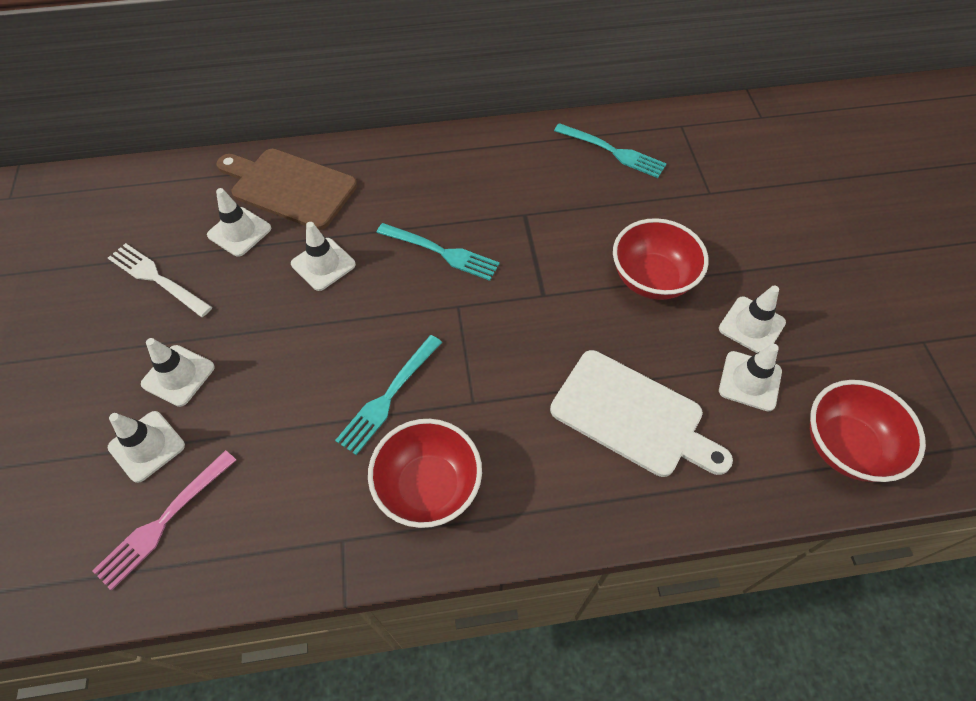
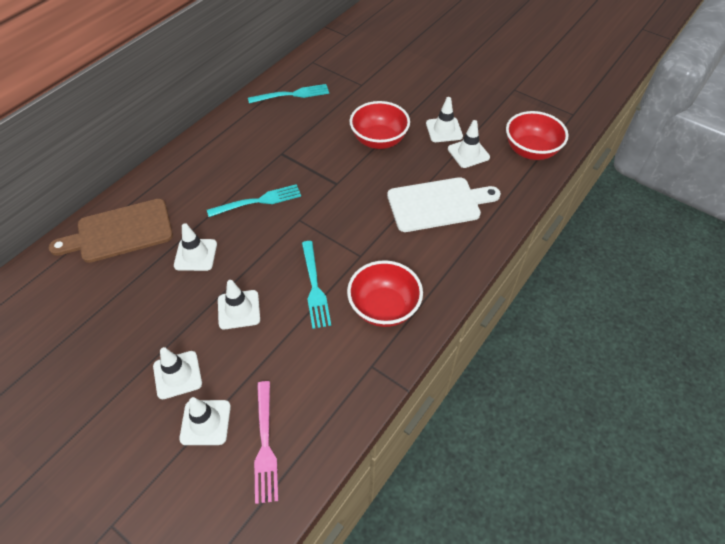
camera: 45 degrees left, 5 degrees down
white fork [108,243,212,317] -> none
white traffic cone [207,188,271,257] -> white traffic cone moved to [218,280,260,329]

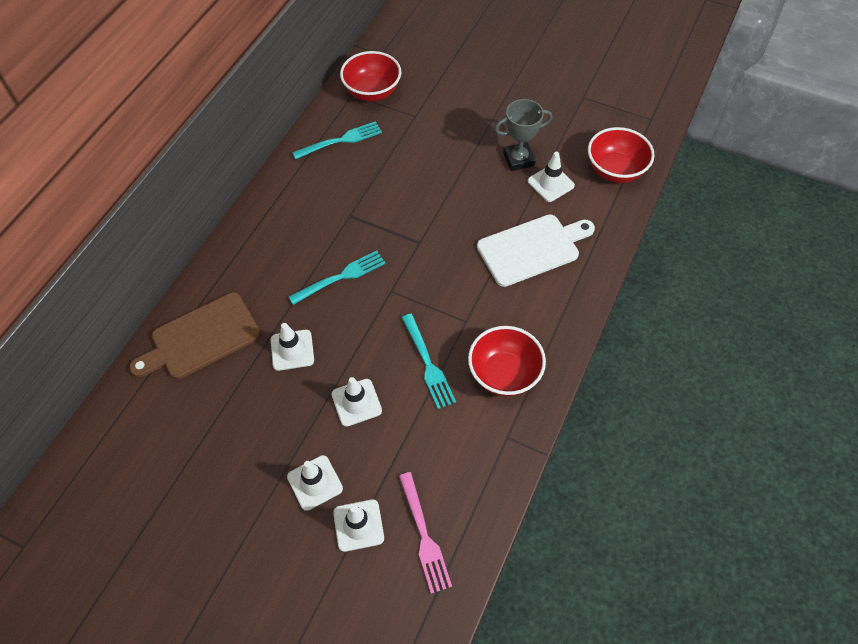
camera: 10 degrees left, 5 degrees up
red bowl [350,101,410,149] -> red bowl moved to [340,51,401,101]
white traffic cone [426,97,463,142] -> grey trophy [494,99,552,171]

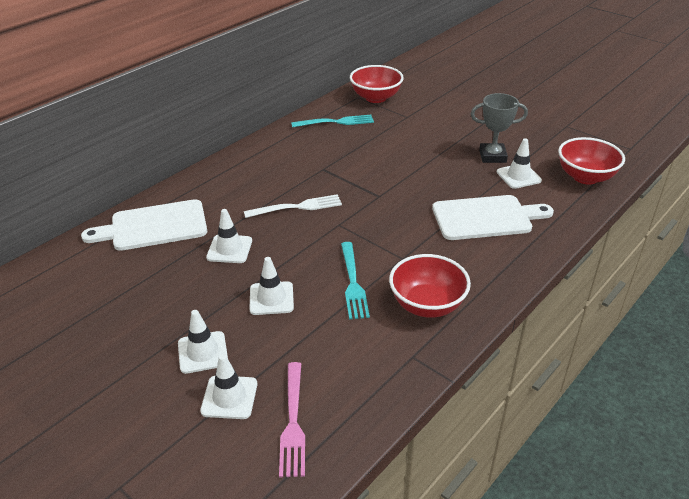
camera: 15 degrees right, 20 degrees down
brown cutting board [129,292,261,379] -> white cutting board [81,199,207,251]
turquoise fork [289,251,386,305] -> white fork [244,194,342,218]

